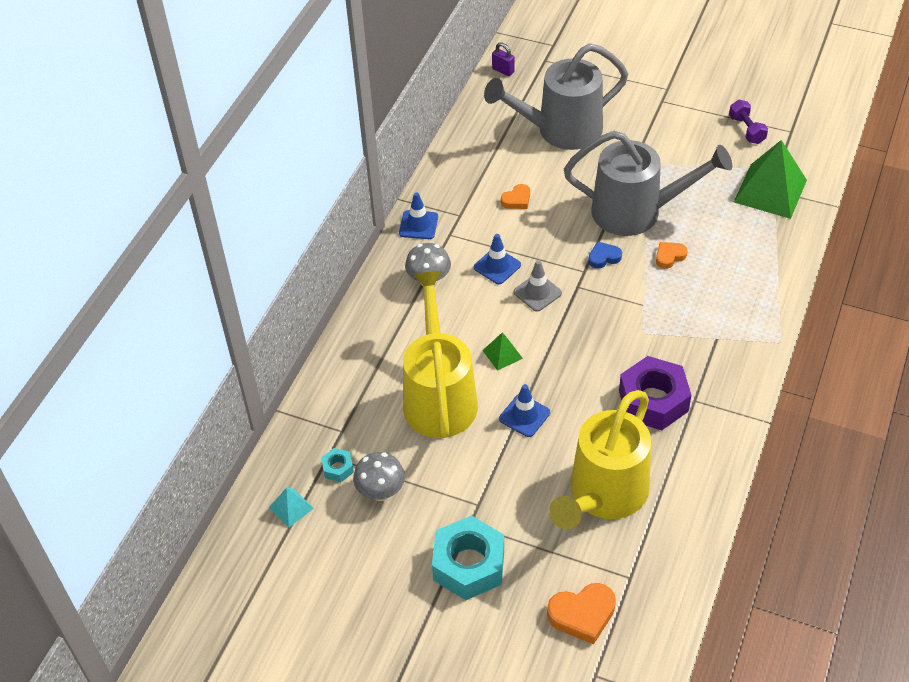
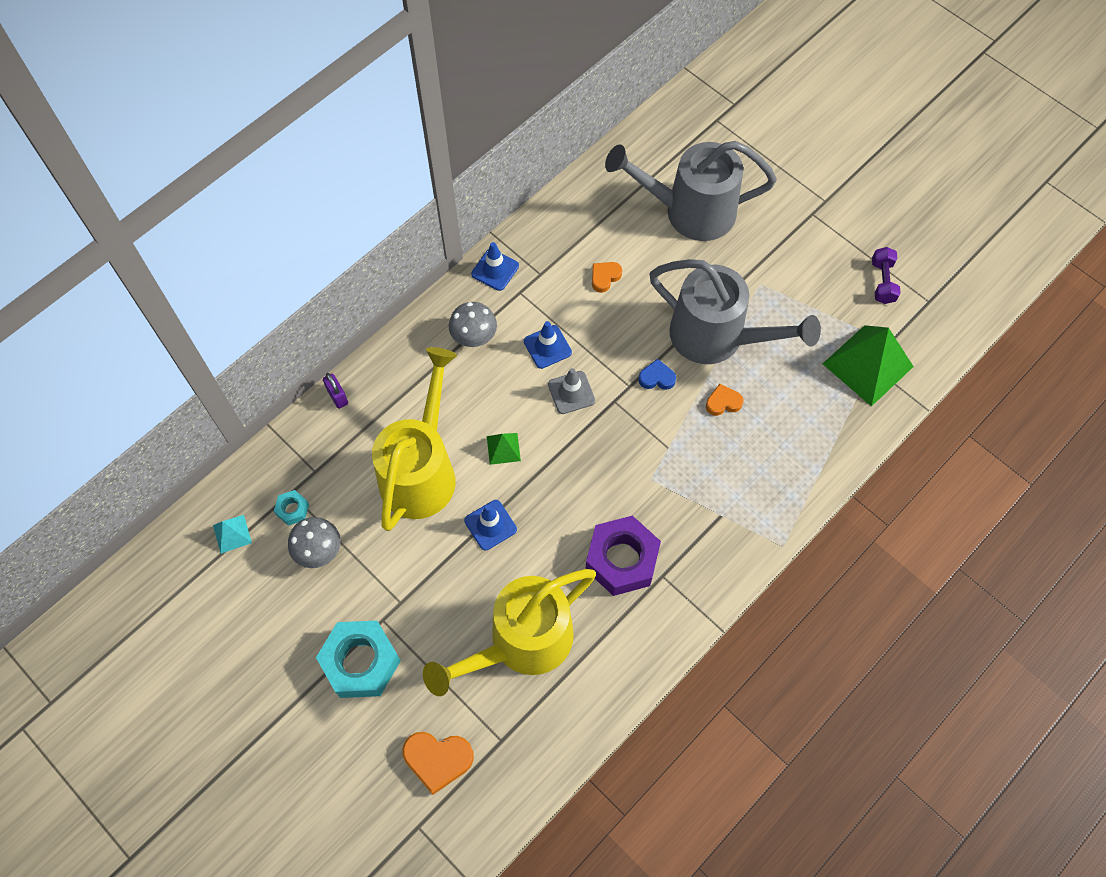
camera: 20 degrees right, 15 degrees up
purple padlock [492,42,515,76] -> purple padlock moved to [323,373,348,409]
orange heart [501,184,530,209] -> orange heart turned 150 degrees clockwise [592,262,622,293]

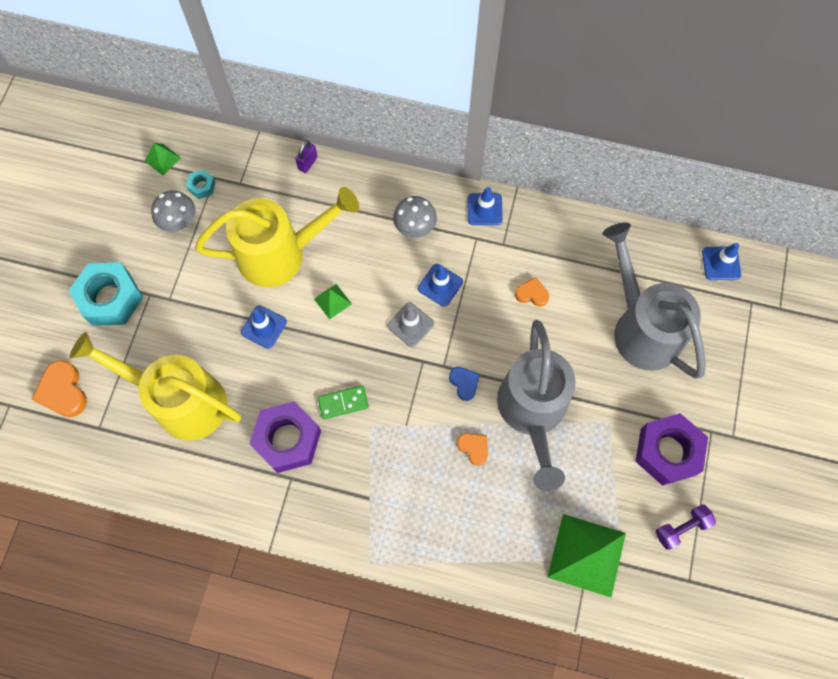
camera: 60 degrees right, 5 degrees up
turquoise pyramid [213,515,252,554] -> green pyramid [145,143,181,175]
none -> green domino [318,385,369,419]
none -> purple nut [635,413,708,486]
none -> blue traffic cone [702,243,741,280]

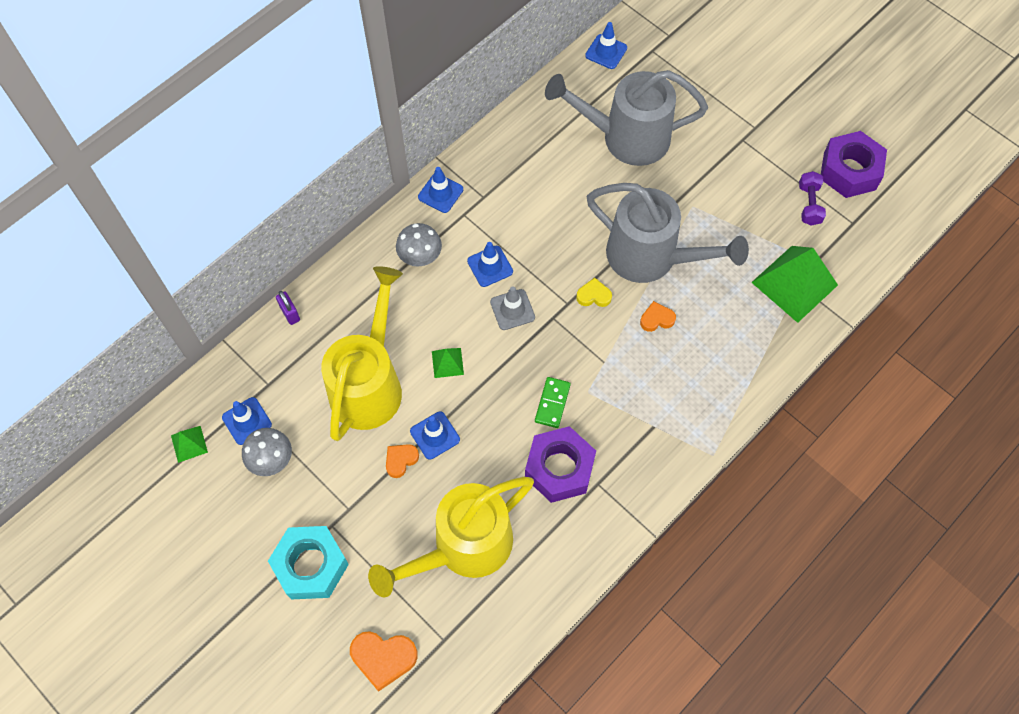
camera: 60 degrees left, 5 degrees down
turquoise nut [186,169,216,199] -> blue traffic cone [222,397,272,445]
blue heart [449,367,479,401] -> yellow heart [576,278,612,307]
orange heart [515,277,549,307] -> orange heart moved to [386,444,419,478]
purple nut [635,413,708,486] -> purple nut moved to [821,131,887,198]

